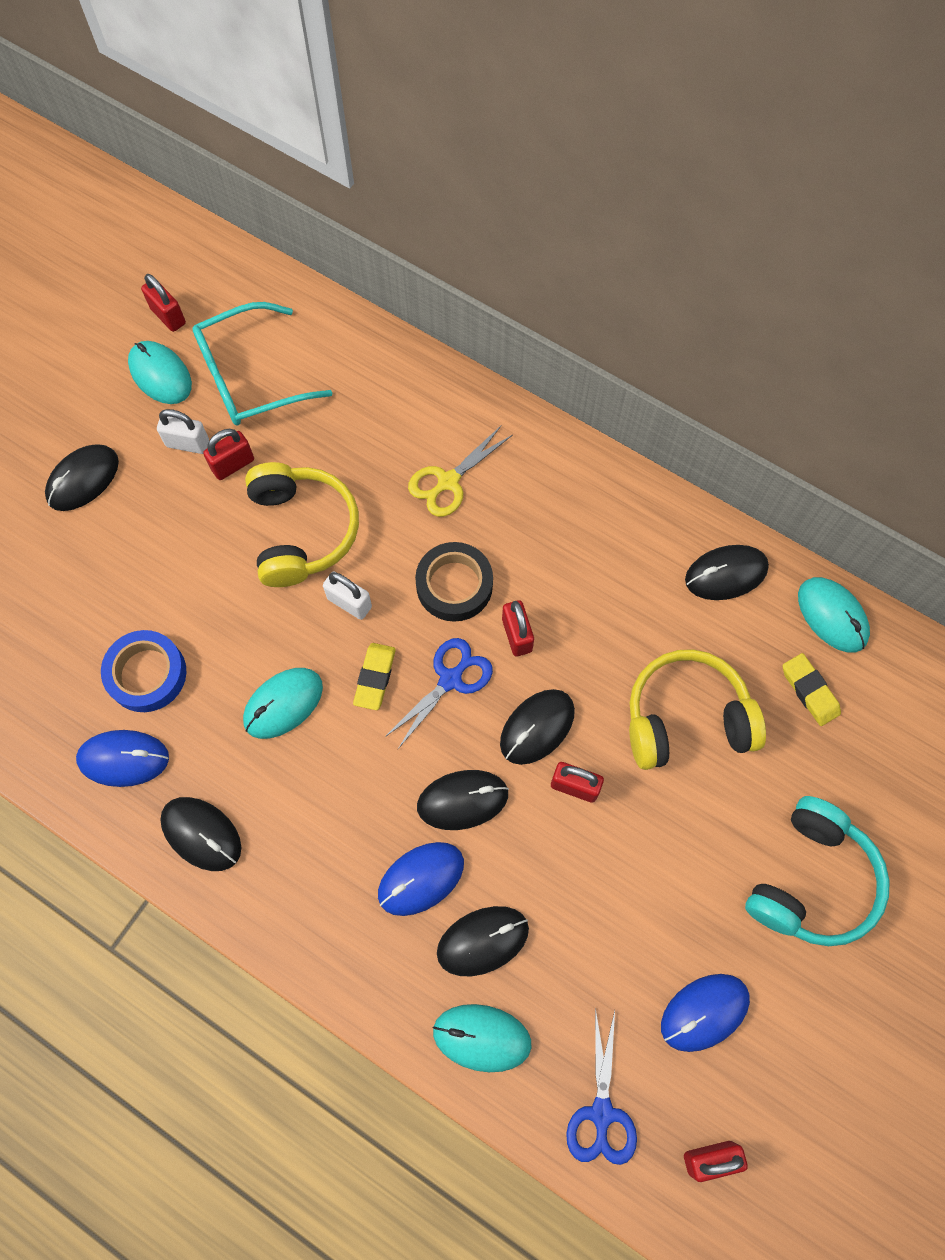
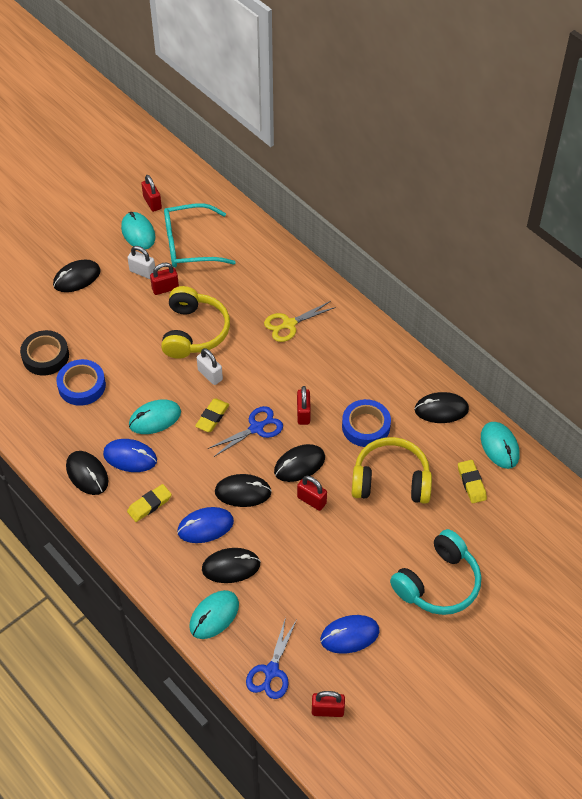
camera: 15 degrees right, 15 degrees down
blue mouse [76,730,169,787] -> blue mouse moved to [103,439,157,472]
black tape [415,542,493,622] -> black tape moved to [20,330,69,375]
turquoise mouse [433,1004,531,1072] -> turquoise mouse turned 75 degrees counterclockwise [189,590,239,639]
none -> yellow eraser [127,484,172,522]
none -> blue tape [342,399,391,447]

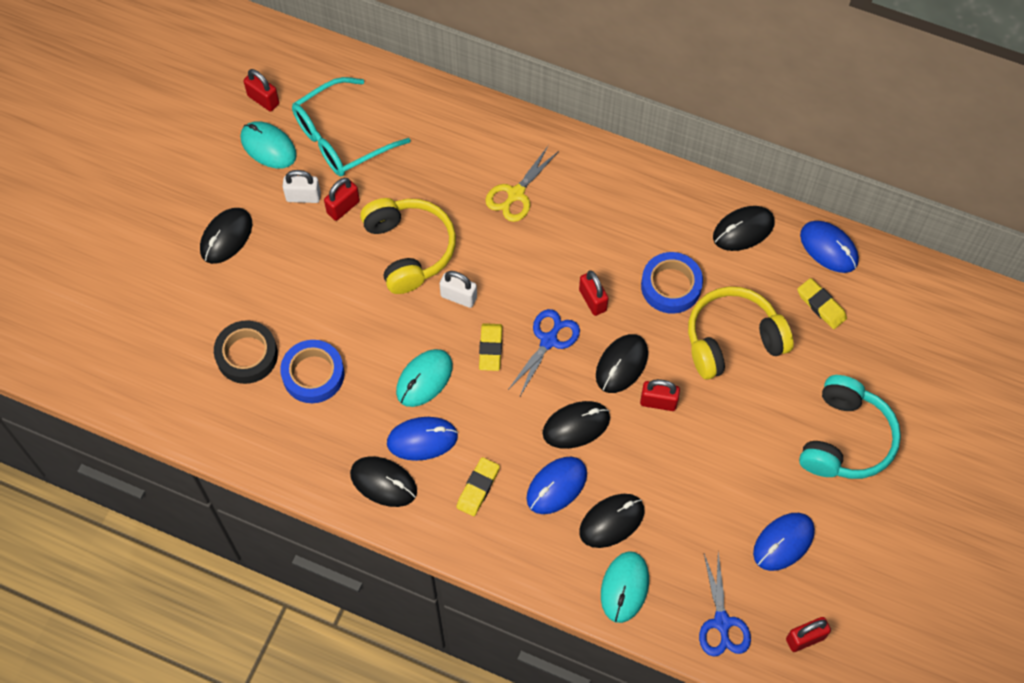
camera: 25 degrees left, 10 degrees up
turquoise mouse [481,422,520,469] -> blue mouse [800,221,859,273]

